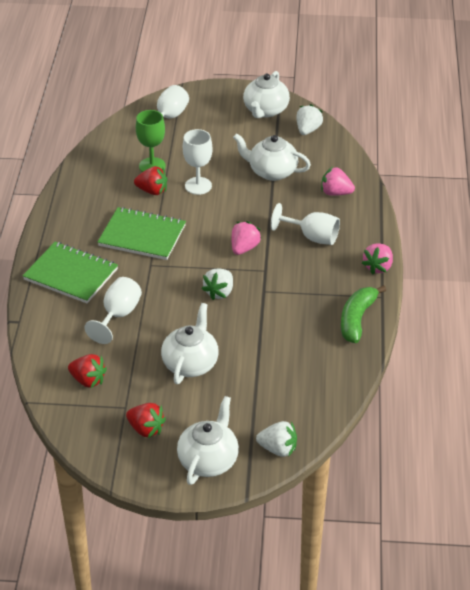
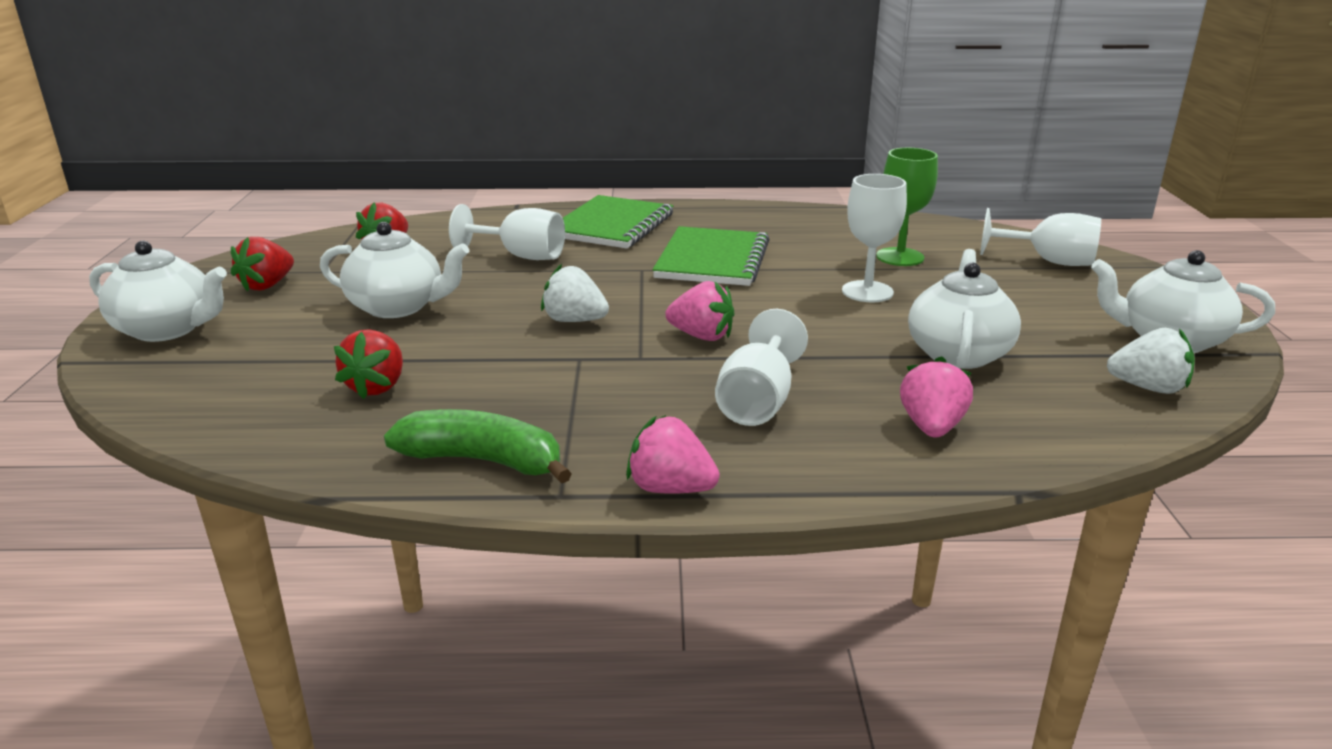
camera: 85 degrees right, 15 degrees down
red strawberry [134,166,167,195] -> red strawberry moved to [334,329,403,399]
white strawberry [256,421,297,457] -> none

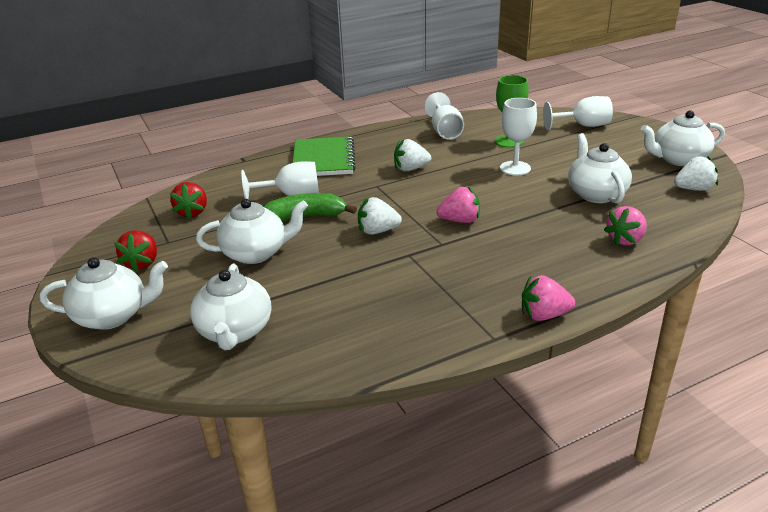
camera: 25 degrees left, 5 degrees up
red strawberry [334,329,403,399] -> none
green banana [384,409,572,484] -> green banana moved to [264,193,357,222]
green notebook [652,226,770,286] -> white strawberry [394,139,431,171]
white goblet [715,309,808,426] -> white goblet moved to [424,92,464,140]
pink strawberry [900,356,973,437] -> pink strawberry turned 120 degrees counterclockwise [604,206,647,246]
none -> white teapot [190,264,271,350]

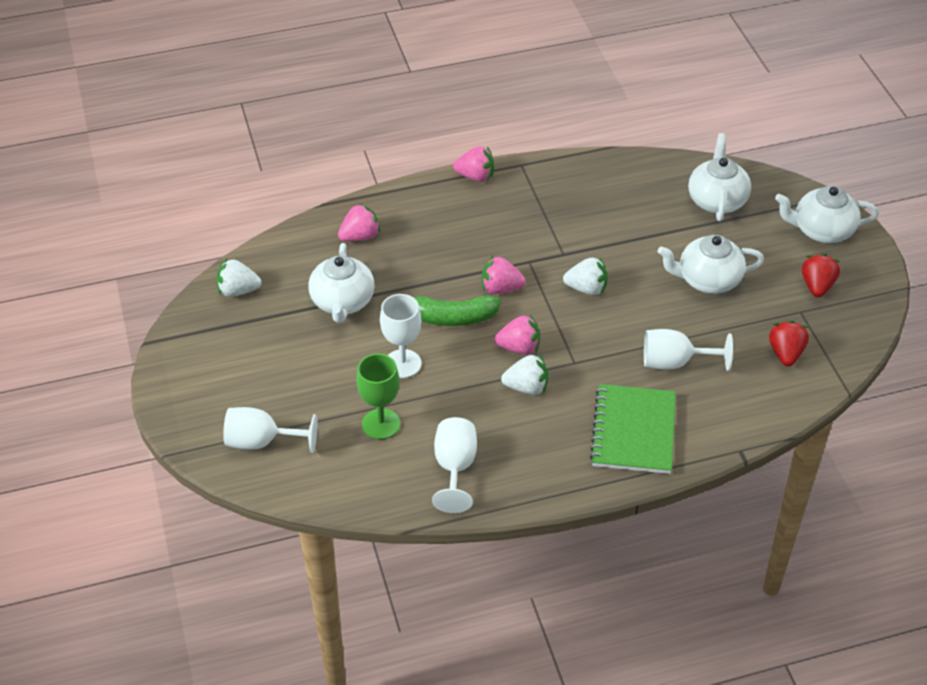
camera: 170 degrees left, 15 degrees up
green banana [264,193,357,222] -> green banana moved to [400,293,501,326]
white teapot [641,110,725,166] -> none
none -> pink strawberry [494,315,540,355]

